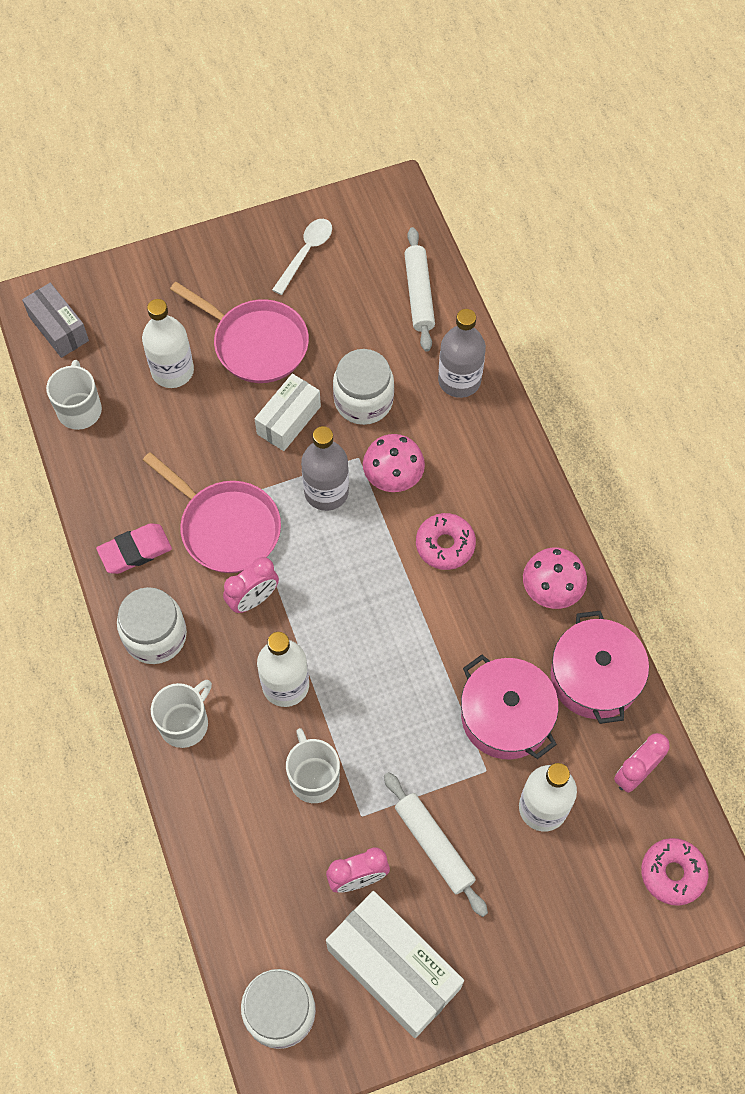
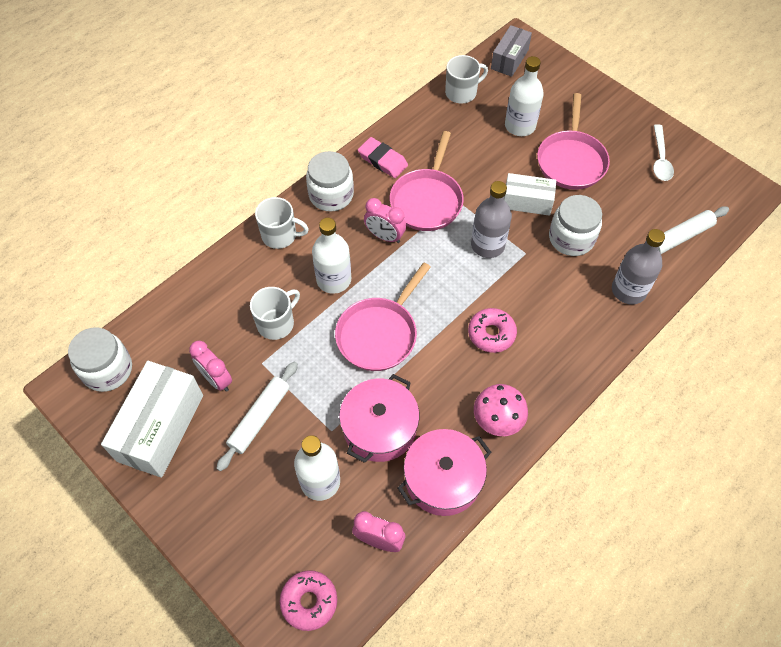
camera: 65 degrees right, 5 degrees down
white spoon [272,219,332,295] -> white spoon turned 90 degrees clockwise [653,124,674,181]
pink mushroom [363,434,425,492] -> none
none -> pink pan [335,263,431,371]

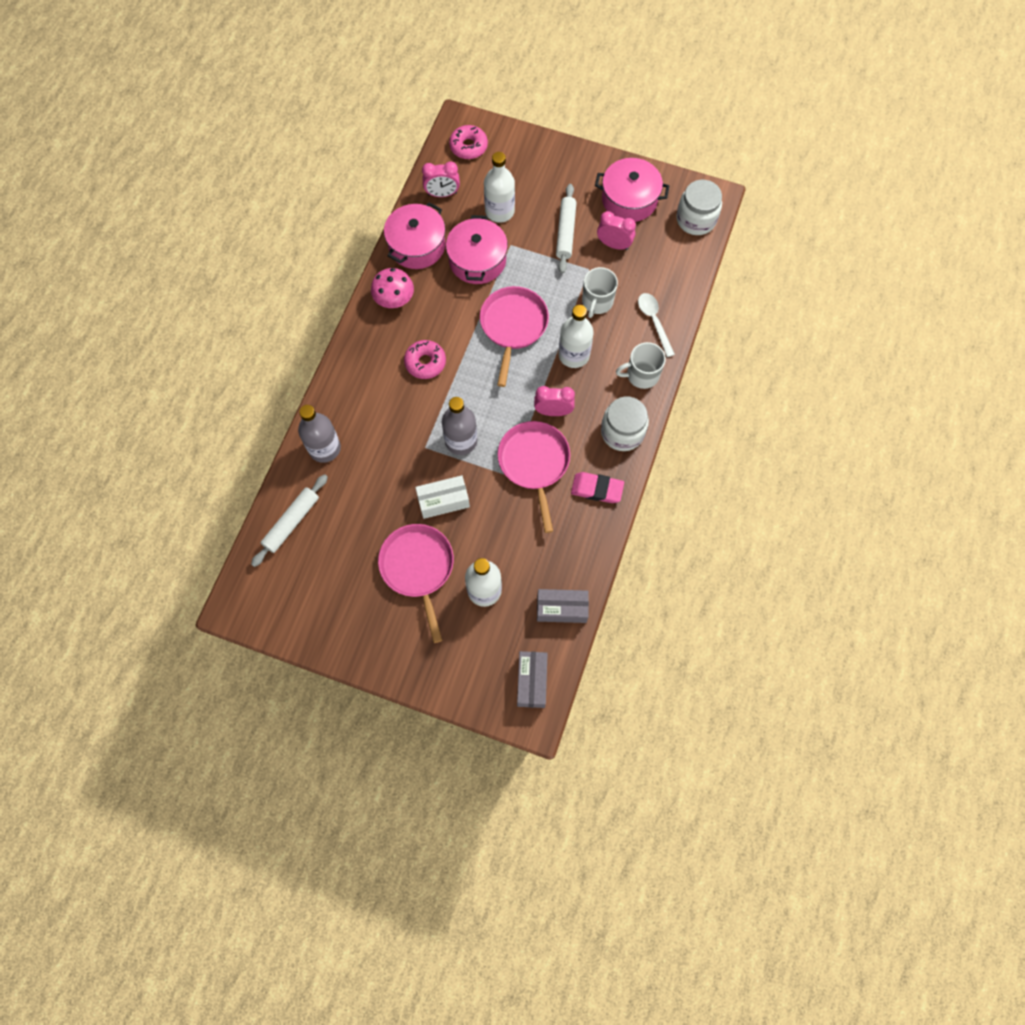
camera: 155 degrees right, 10 degrees up
white box [101,361,203,478] -> pink pot [595,158,670,222]
white mug [445,55,488,104] -> grey box [537,589,589,623]
white jar [549,195,602,256] -> none
white spoon [653,124,674,181] -> white spoon moved to [638,293,675,357]

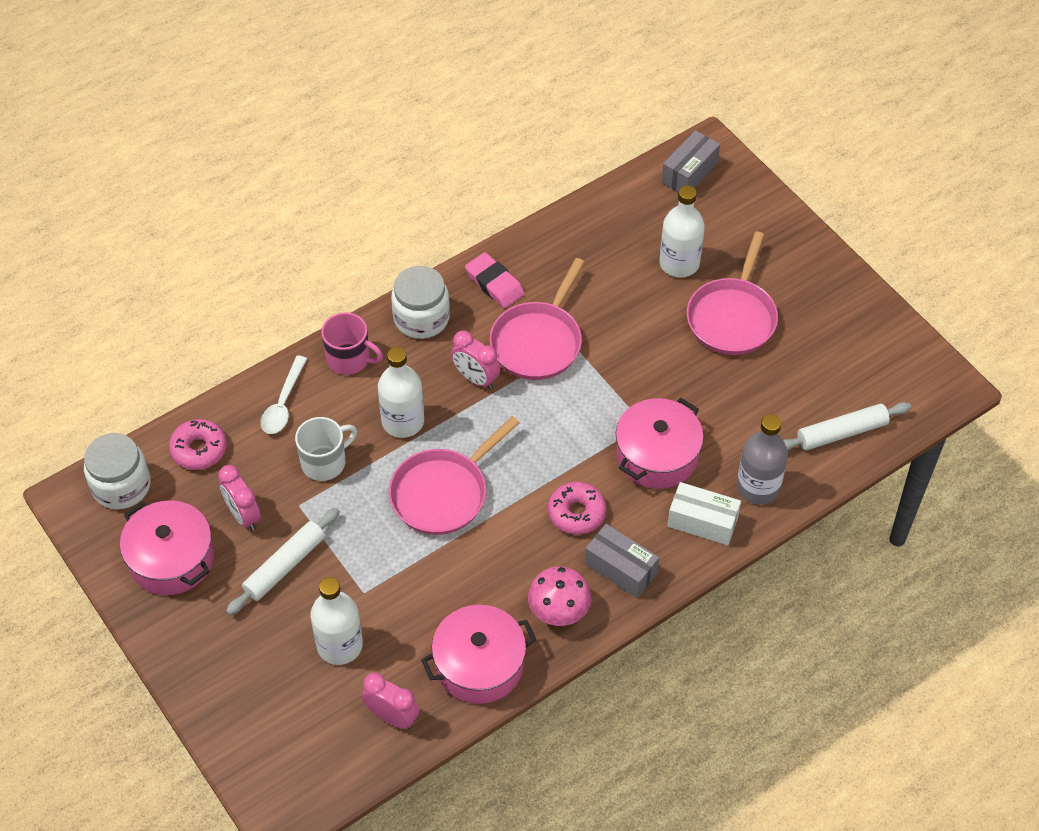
camera: 145 degrees left, 15 degrees down
white box [415,475,470,519] -> white box moved to [667,482,741,545]
grey bottle [442,397,477,455] -> none
pink pot [446,215,508,284] -> pink pot moved to [616,398,704,489]
pink donut [449,125,488,159] -> pink donut moved to [169,419,227,470]
grey box [537,589,589,623] -> grey box moved to [585,524,659,598]
white mug [616,342,666,389] -> pink mug [321,312,383,375]

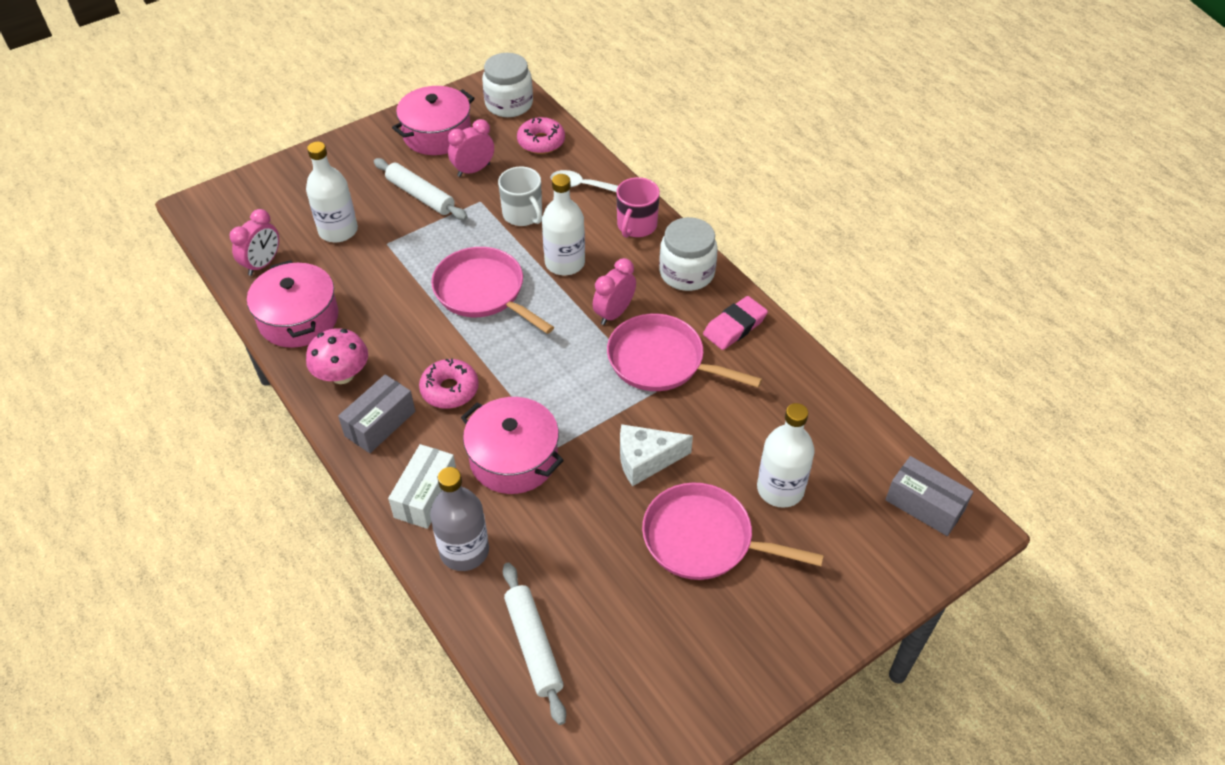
camera: 90 degrees right, 5 degrees down
none -> white cheese [620,424,693,486]

